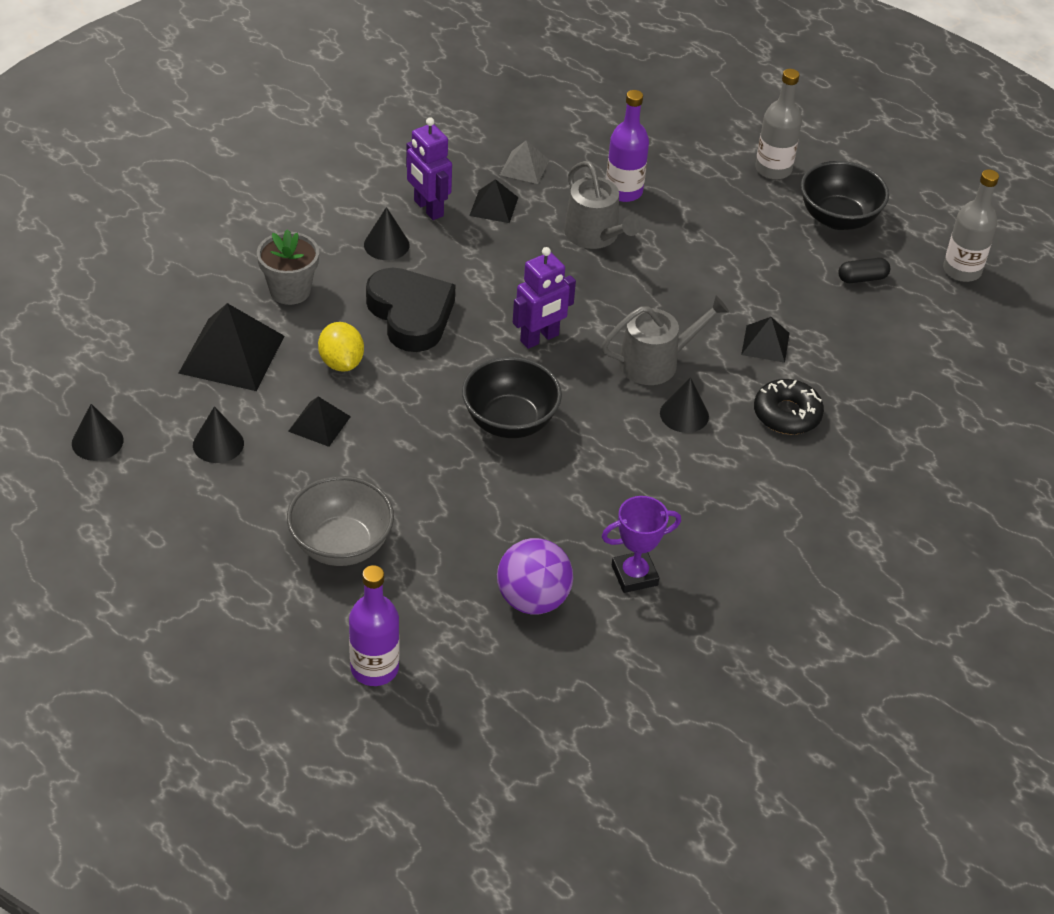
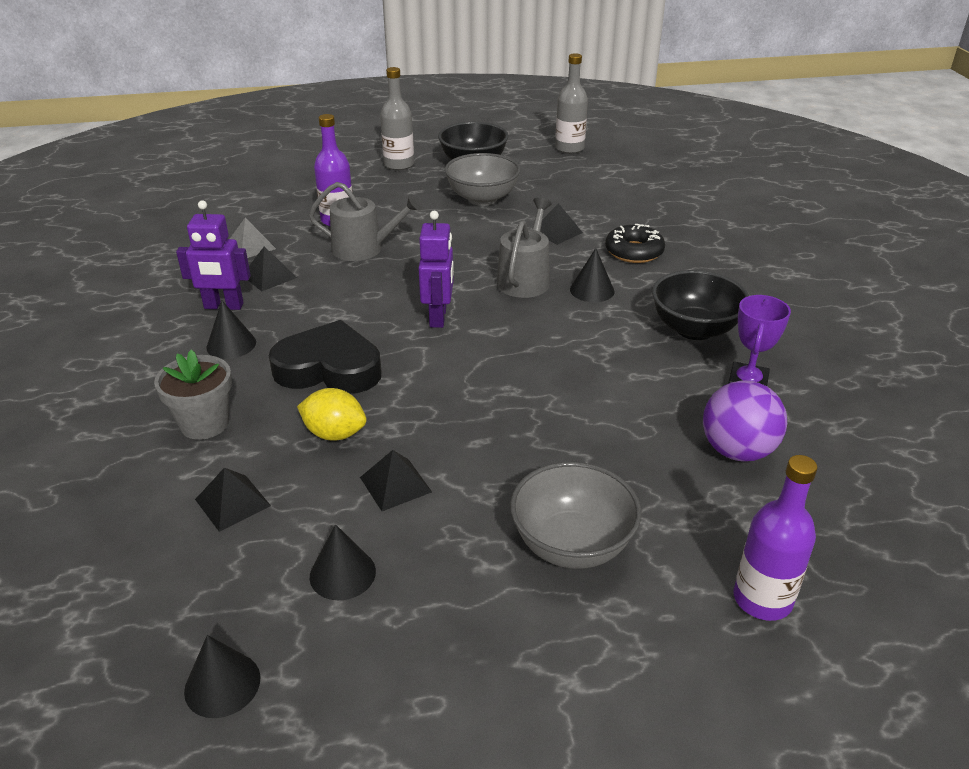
camera: 50 degrees left, 10 degrees down
black pyramid [178,303,284,391] -> black pyramid [195,468,271,532], size x0.55
black bowl [462,357,562,438] -> black bowl moved to [652,270,749,340]
black capsule [838,258,890,283] -> none
none -> grey bowl [445,153,521,206]

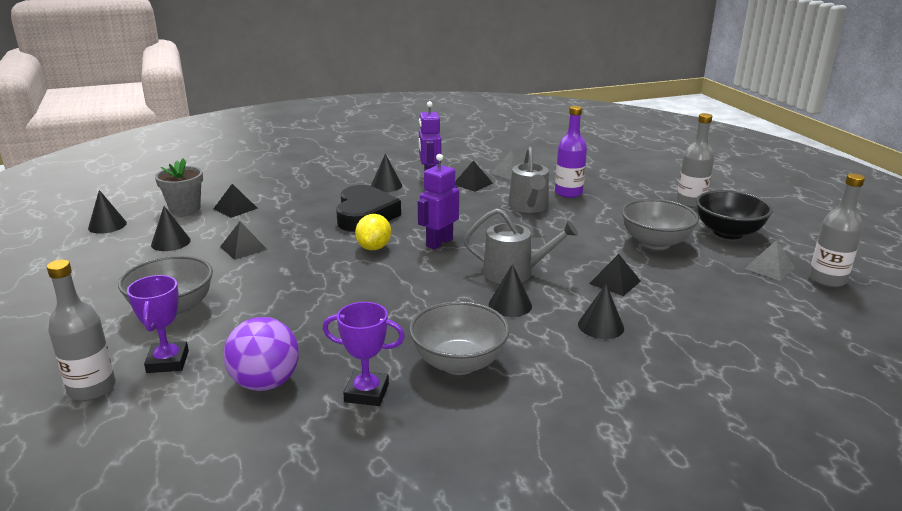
camera: 80 degrees right, 10 degrees down
grey flower pot [154,350,232,440] -> grey flower pot moved to [155,158,203,215]
yellow lemon [297,388,367,440] -> yellow lemon moved to [355,214,391,250]
purple robot [419,211,454,328] -> purple robot turned 135 degrees clockwise [418,154,459,250]
black donut [605,224,665,263] -> black cone [578,284,624,339]
black bowl [652,270,749,340] -> grey bowl [409,301,510,375]
purple bottle [733,455,818,621] -> grey bottle [47,260,116,401]
none -> purple trophy [127,275,189,373]
none -> grey pyramid [744,240,795,281]

